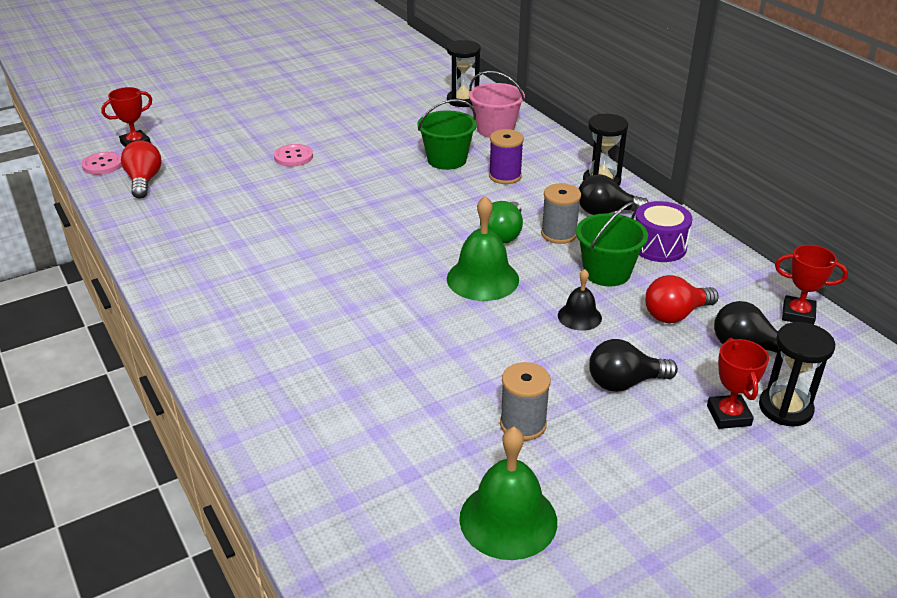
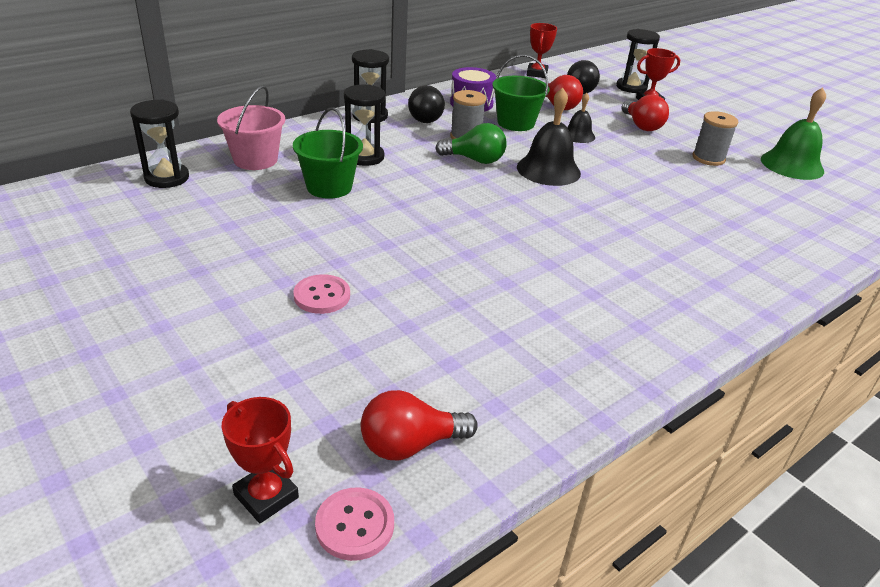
camera: 100 degrees left, 0 degrees up
green bell [447,196,519,301] -> black bell [517,88,581,186]
purple spool [489,129,524,184] -> black hourglass [344,84,385,166]
black light bulb [589,339,678,392] -> red light bulb [621,95,669,131]

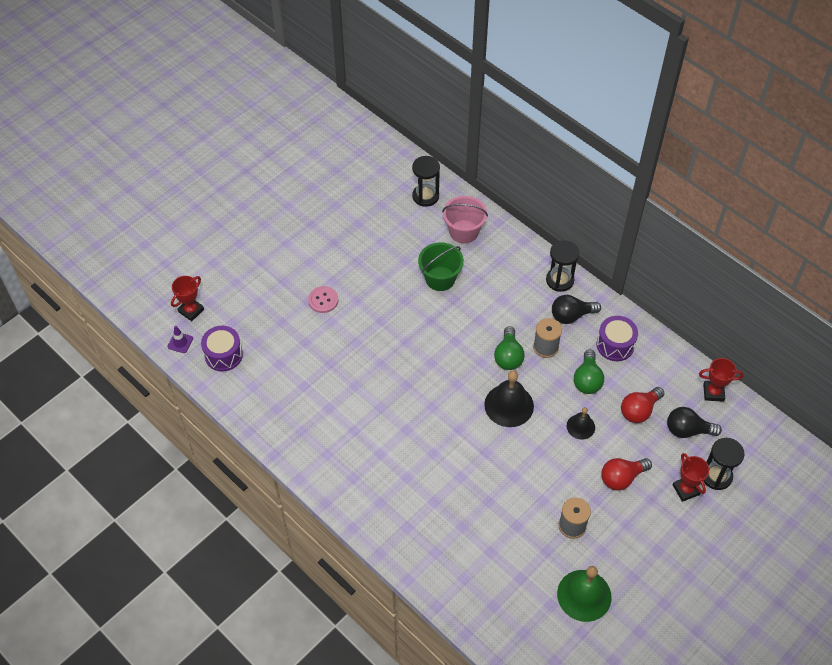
camera: 85 degrees right, 20 degrees up
pink button [315,487,394,561] -> purple traffic cone [167,326,193,353]
black hourglass [344,84,385,166] -> none
red light bulb [361,390,478,460] -> purple drum [201,326,243,372]
green bucket [492,55,549,131] -> green light bulb [574,350,604,394]

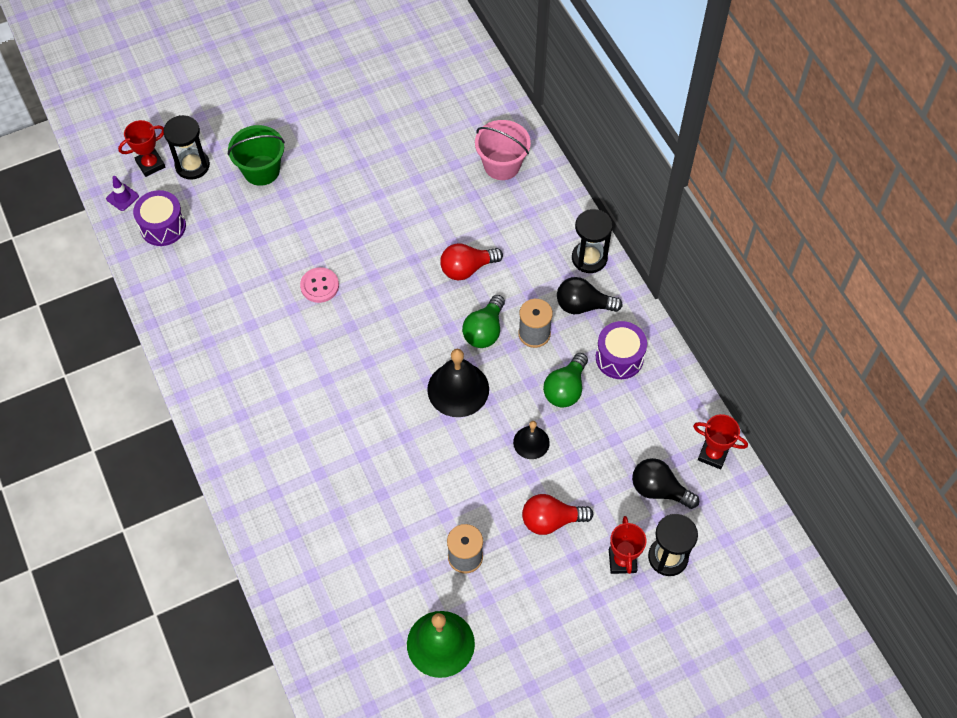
camera: 20 degrees right, 5 degrees up
pink button [308,286,338,313] -> pink button moved to [300,267,339,303]
black hourglass [412,156,440,207] -> black hourglass moved to [163,115,210,180]
green bucket [418,242,464,291] -> green bucket moved to [228,125,285,186]
red light bulb [621,387,664,423] -> red light bulb moved to [440,243,503,280]

